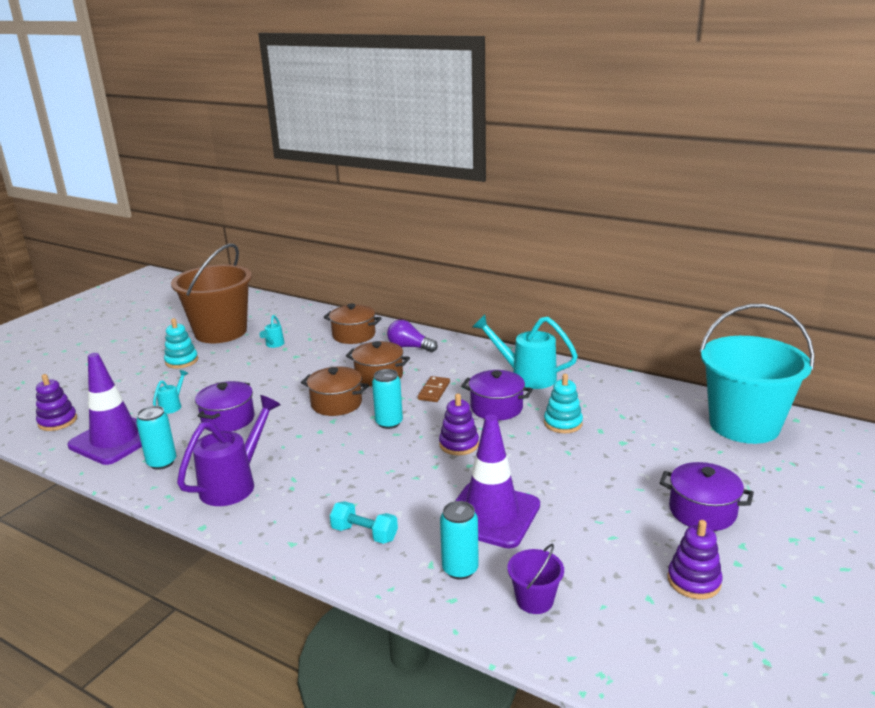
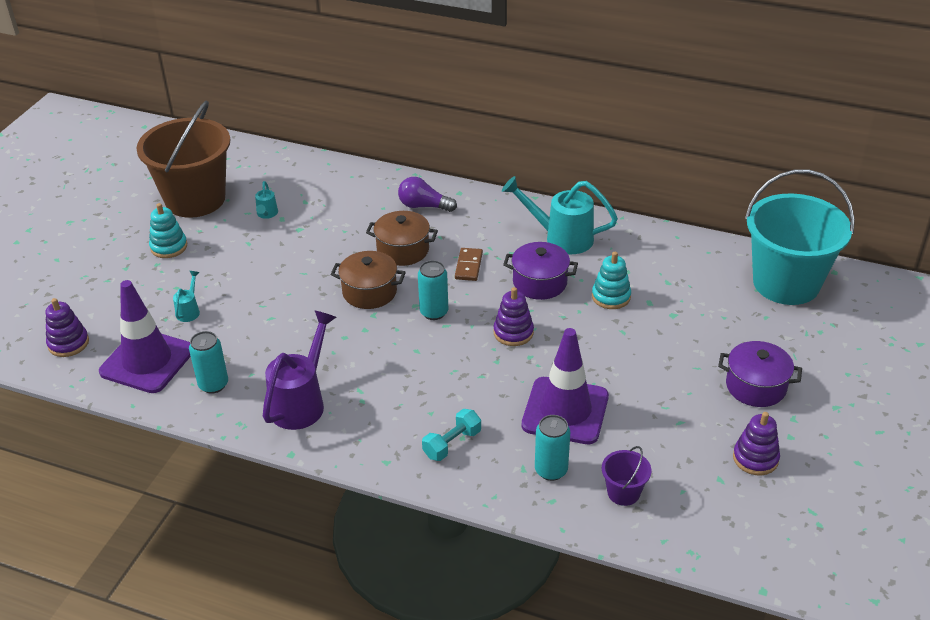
camera: 10 degrees left, 15 degrees up
purple pot [195,381,255,432] -> none
brown pot [324,303,382,344] -> none
turquoise dumbbell [330,501,398,544] -> turquoise dumbbell turned 60 degrees counterclockwise [422,409,481,461]

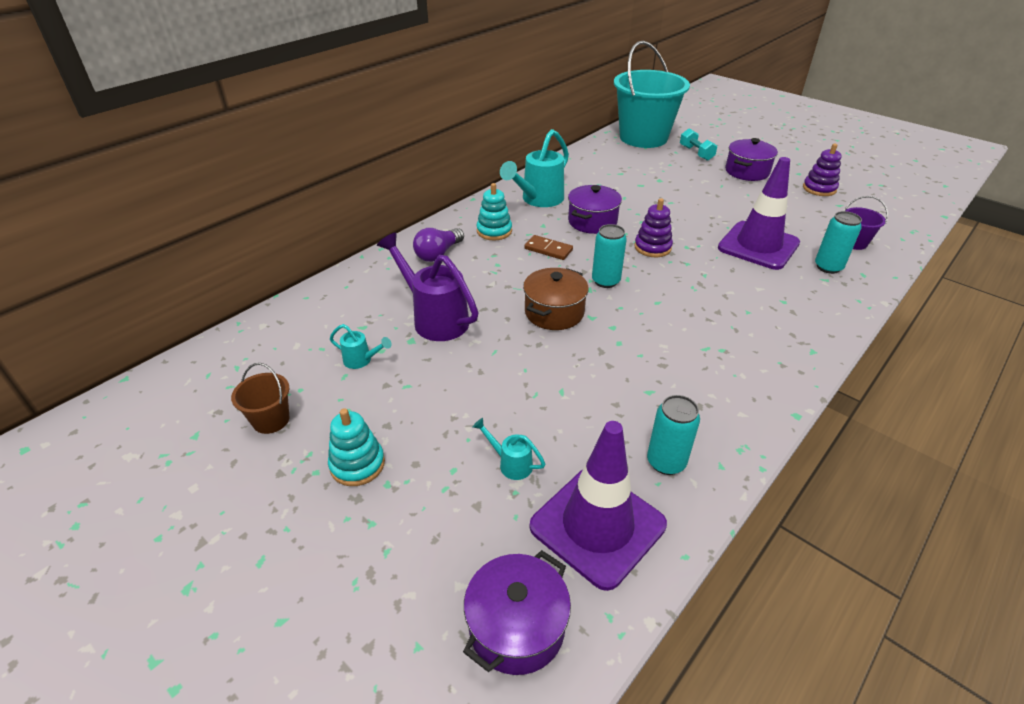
camera: 70 degrees left, 0 degrees up
purple stacking toy [46,298,89,357] -> purple pot [463,550,571,675]
brown bucket [136,101,230,218] -> brown bucket [231,363,290,434], size x0.41
purple watering can [263,310,336,430] -> purple watering can moved to [377,232,479,341]
brown pot [366,211,438,266] -> none
turquoise dumbbell [422,409,481,461] -> turquoise dumbbell moved to [680,129,717,161]
turquoise stacking toy [592,252,631,309] -> turquoise stacking toy moved to [477,183,512,240]

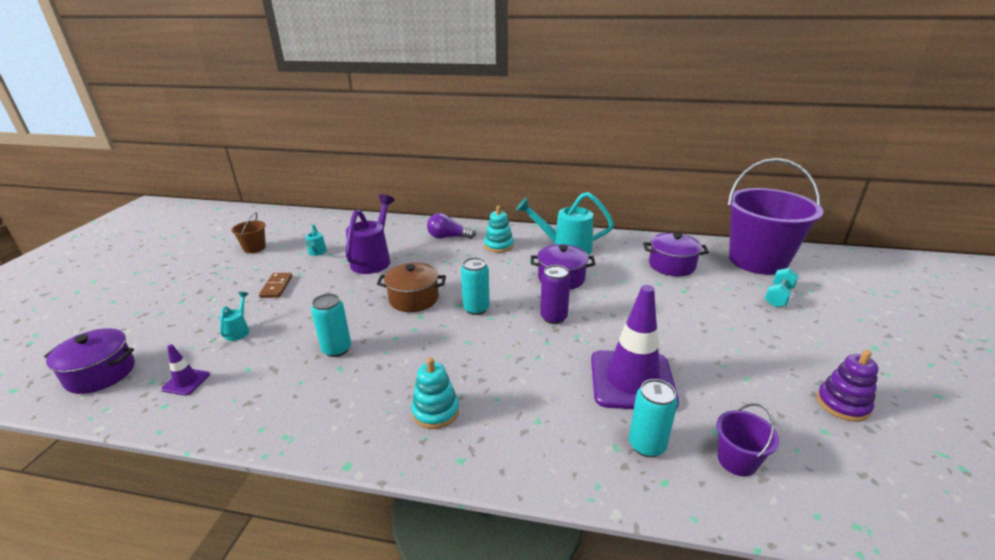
camera: 60 degrees right, 10 degrees down
turquoise stacking toy [328,408,385,486] -> turquoise stacking toy moved to [411,357,459,429]
brown domino [524,235,573,260] -> brown domino moved to [259,273,292,298]
purple traffic cone [529,421,667,591] -> purple traffic cone [161,344,210,396], size x0.43
turquoise bucket [614,41,690,148] -> purple bucket [728,158,823,275]
purple stacking toy [634,198,673,257] -> purple can [540,265,570,324]
turquoise can [647,395,700,475] -> turquoise can moved to [311,294,351,357]
purple pot [725,138,778,181] -> purple pot moved to [643,233,709,276]

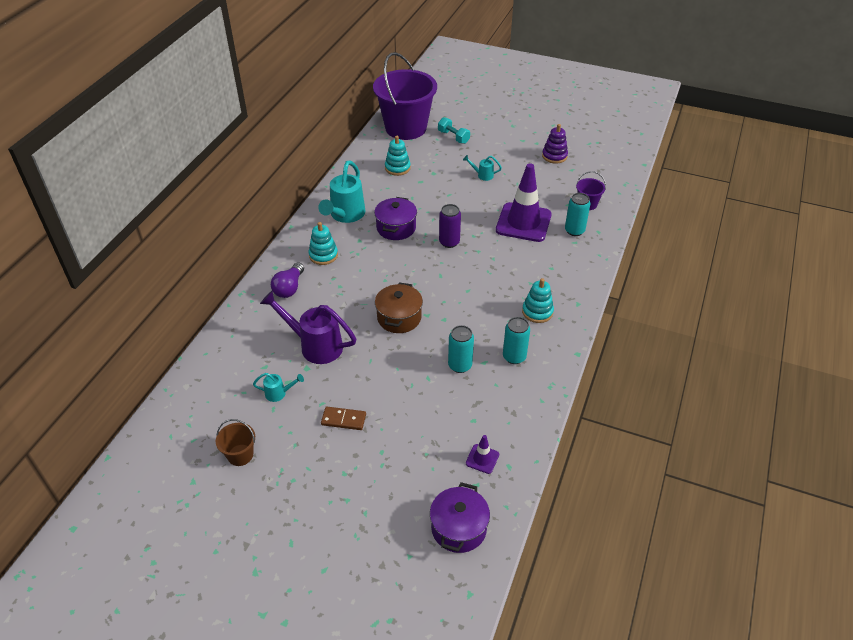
camera: 80 degrees left, 15 degrees up
turquoise watering can [219,292,249,341] -> turquoise watering can moved to [463,155,502,181]
turquoise can [461,257,490,315] -> turquoise can moved to [503,317,530,364]
purple pot [643,233,709,276] -> turquoise stacking toy [385,136,411,176]

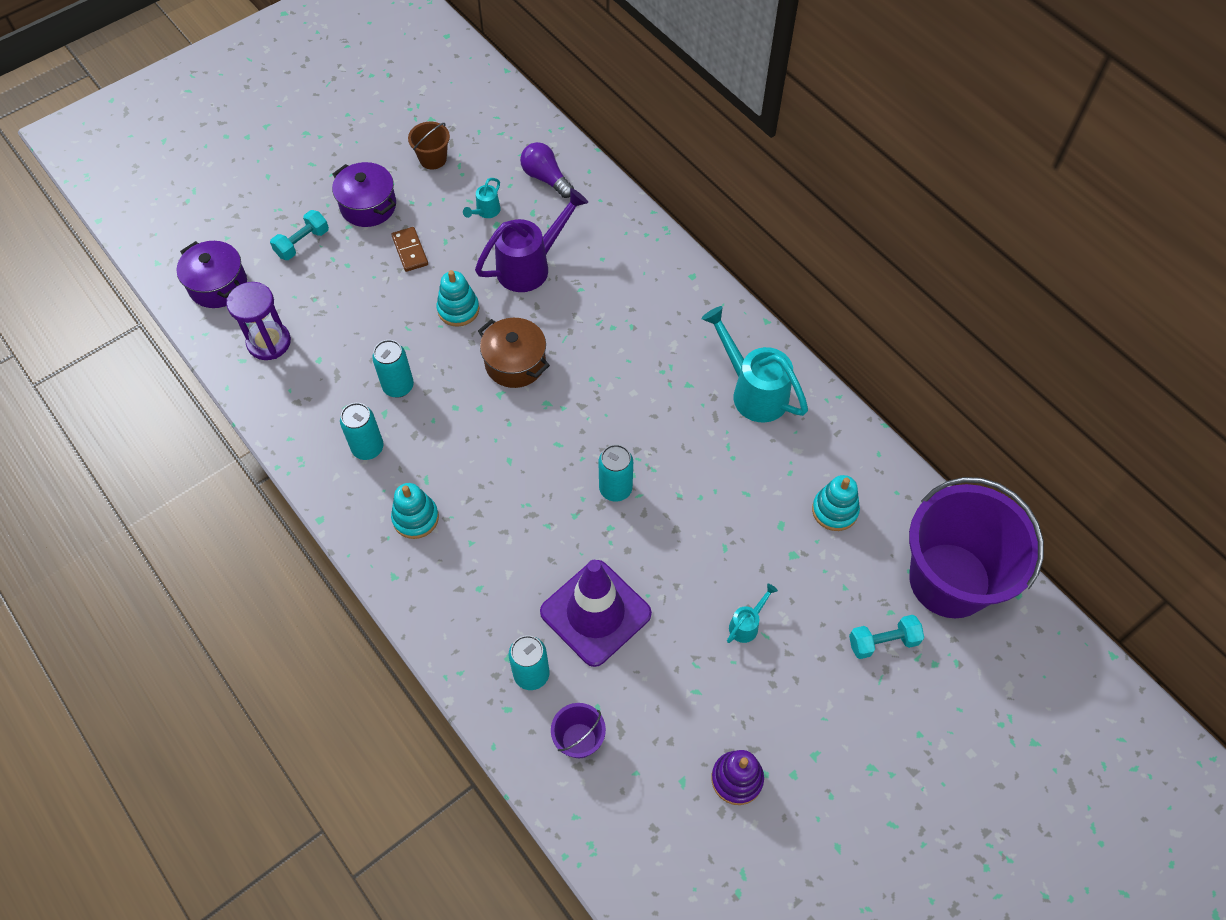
camera: 120 degrees right, 15 degrees up
purple light bulb [271,262,304,298] -> purple light bulb moved to [520,142,574,198]
turquoise stacking toy [308,222,338,265] -> turquoise stacking toy moved to [437,270,479,327]
brown domino [321,407,366,430] -> brown domino turned 60 degrees counterclockwise [391,227,428,272]
purple pot [374,197,417,240] -> purple pot moved to [332,162,396,227]
purple can [439,204,461,248] -> turquoise can [599,445,633,502]
purple traffic cone [466,435,499,474] -> purple hourglass [226,282,291,360]
none -> turquoise dumbbell [270,210,329,260]

